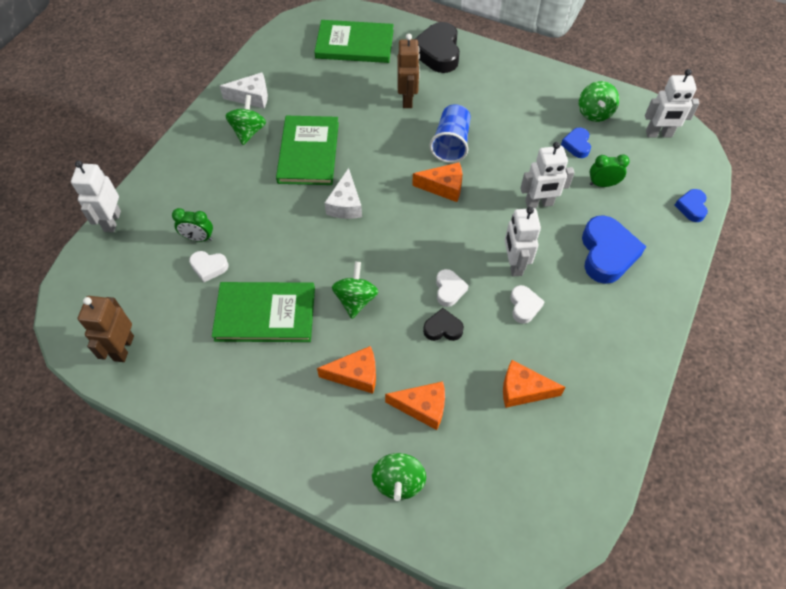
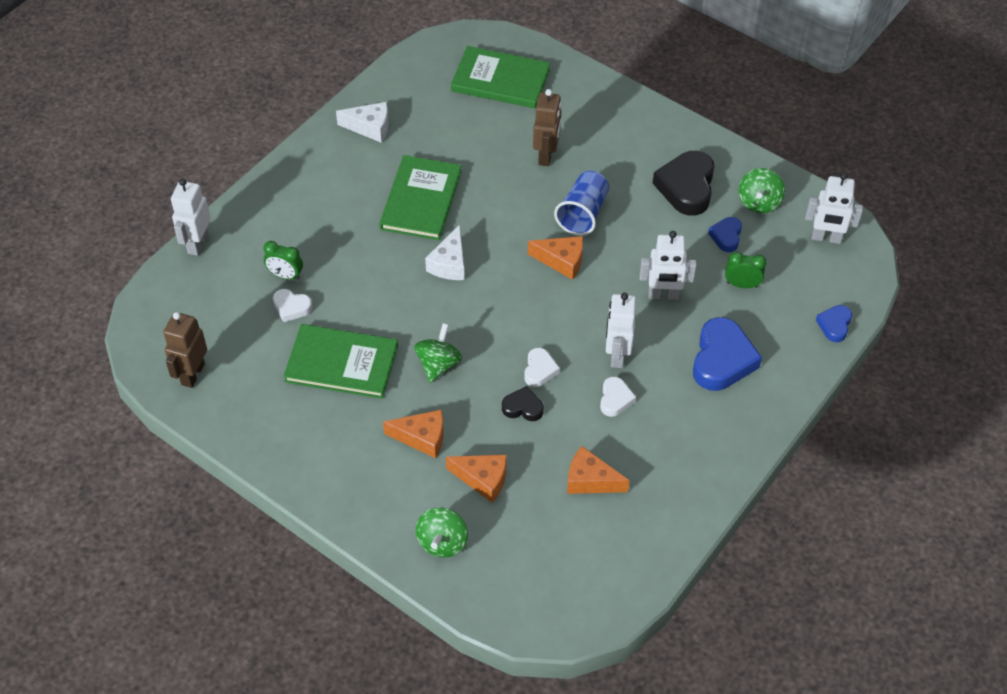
camera: 10 degrees right, 5 degrees down
green spinning top [225,95,266,145] -> none
black heart [415,22,460,73] -> black heart moved to [653,151,714,216]

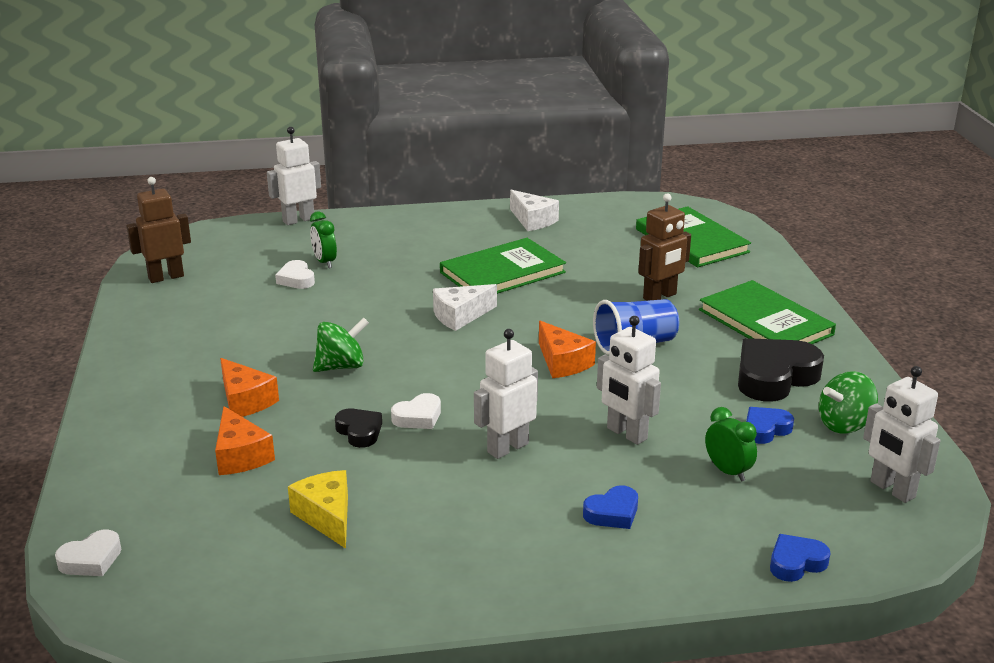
camera: 45 degrees right, 25 degrees down
green book [283,324,398,399] -> green book moved to [699,280,836,344]
green spinning top [416,507,468,558] -> none
orange cheese [567,446,630,494] -> yellow cheese [288,470,348,549]
white heart [600,377,636,417] -> white heart moved to [55,530,121,576]
blue heart [693,317,762,391] -> blue heart [583,485,638,529], size x0.53

